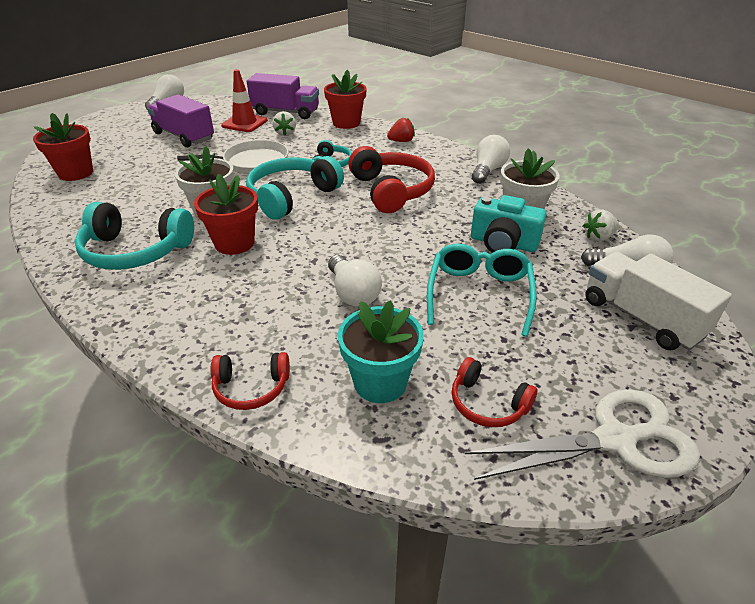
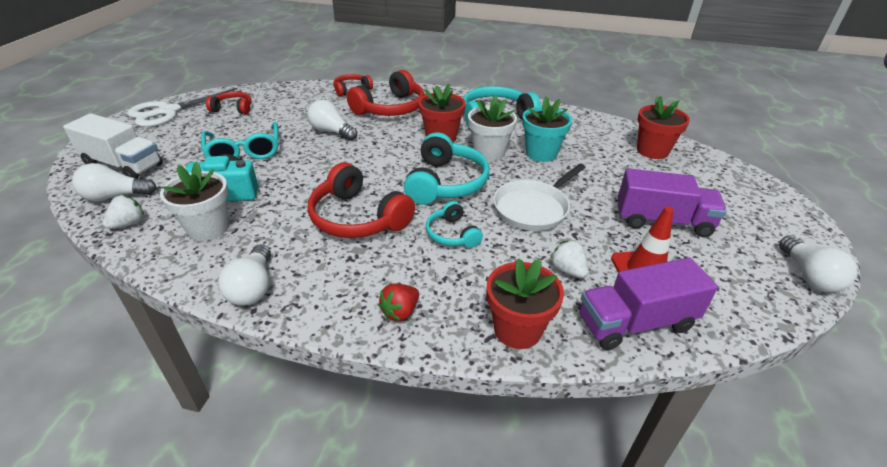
camera: 150 degrees right, 0 degrees up
turquoise flower pot [338,300,424,403] -> turquoise flower pot moved to [522,97,572,162]
none -> red headphones [347,70,425,116]

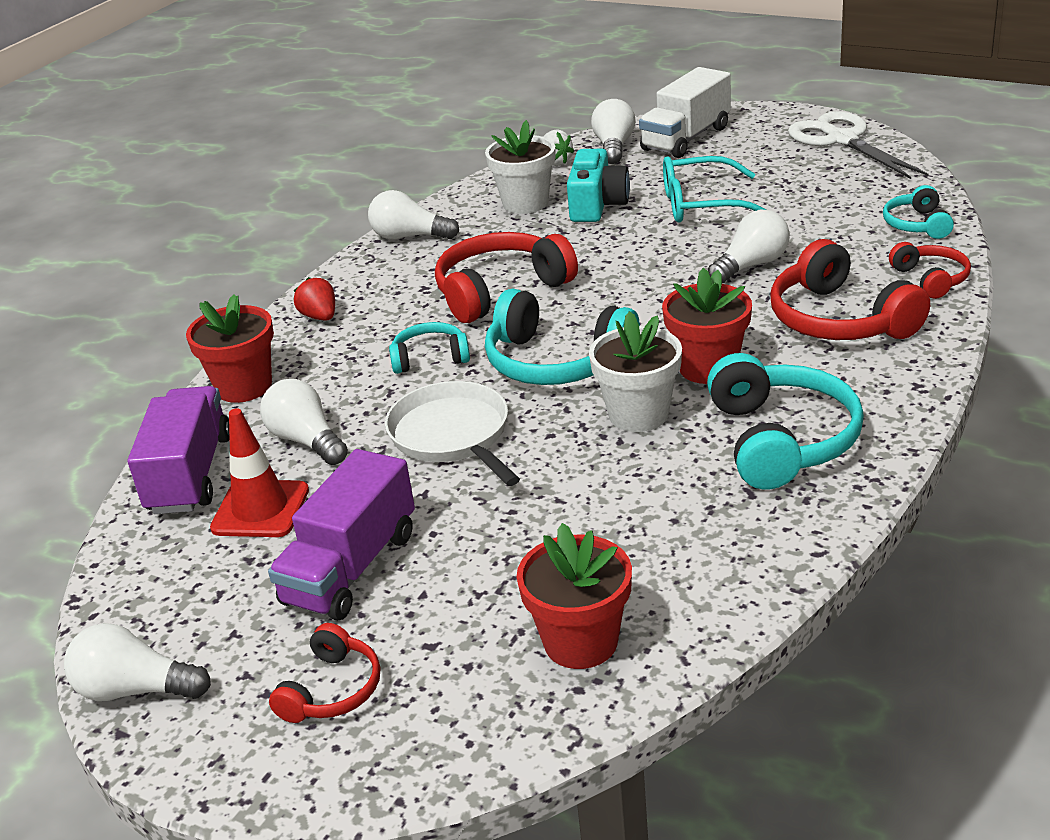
camera: 110 degrees right, 5 degrees down
red headphones [206,92,251,114] -> red headphones moved to [269,623,380,723]
turquoise flower pot [522,97,572,162] -> none
white strawberry [550,240,589,278] -> white light bulb [260,379,348,465]
none -> turquoise headphones [883,185,954,239]

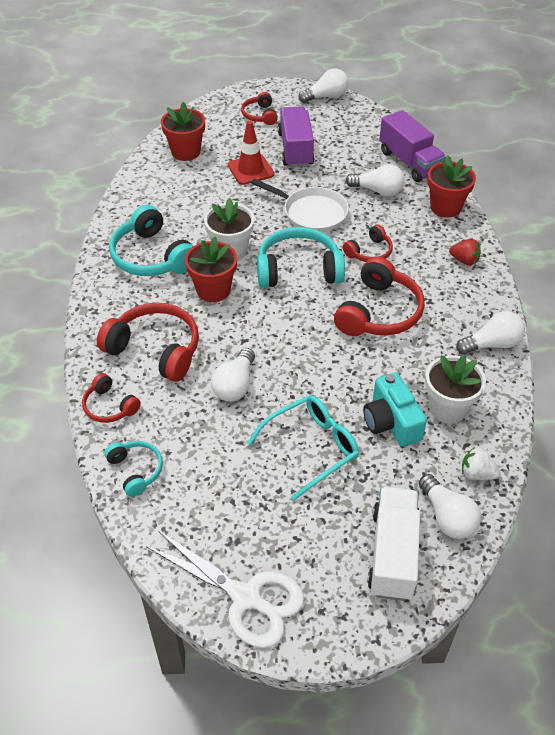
camera: 145 degrees right, 15 degrees up
red traffic cone [210,408,309,537] -> red traffic cone moved to [228,121,274,185]
turquoise headphones [389,322,470,374] -> red headphones [343,225,393,262]

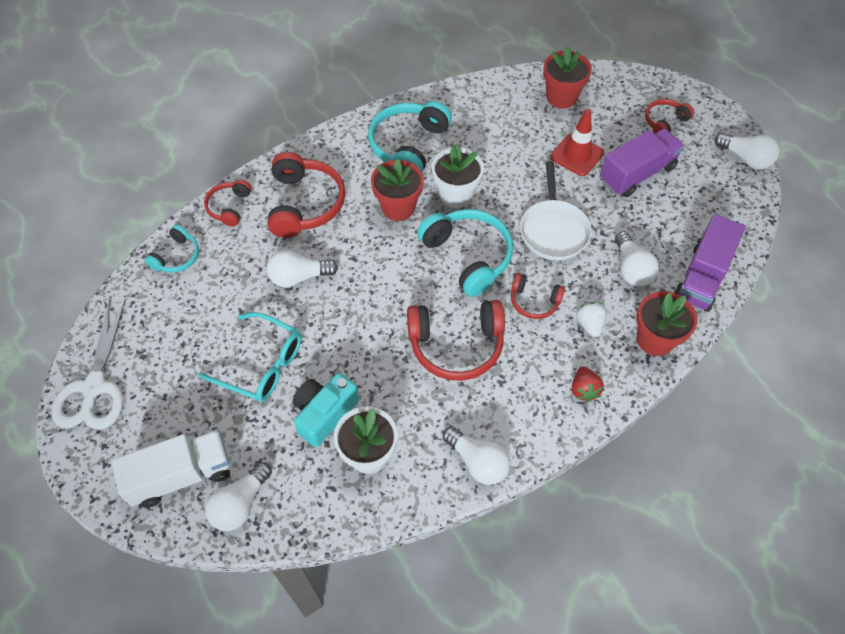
camera: 60 degrees right, 10 degrees up
white strawberry [462,447,501,480] -> white strawberry moved to [576,302,607,337]

